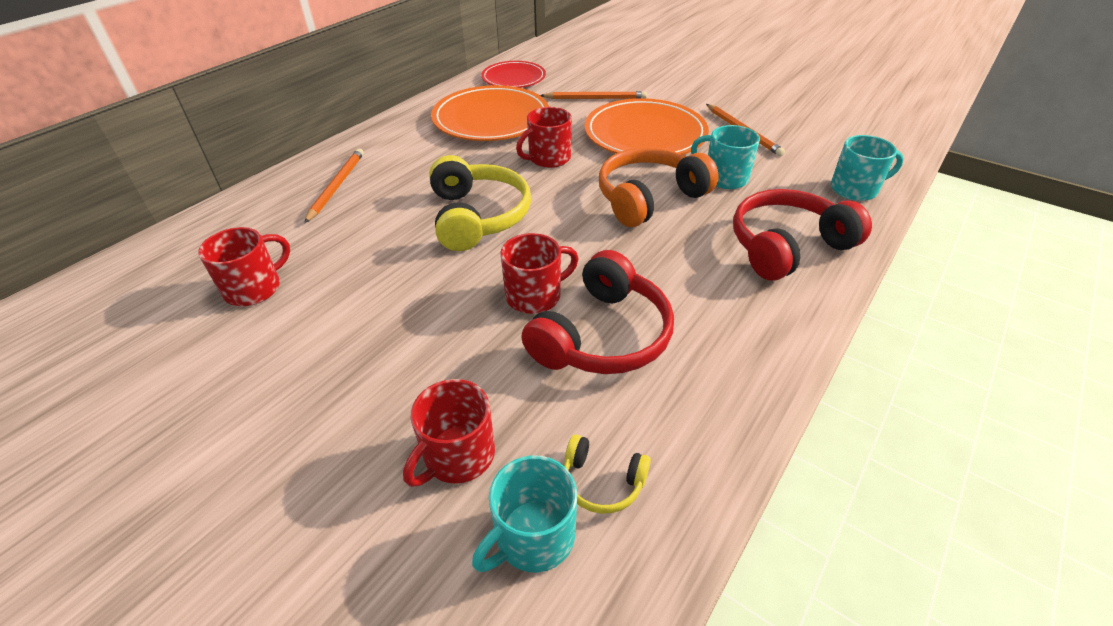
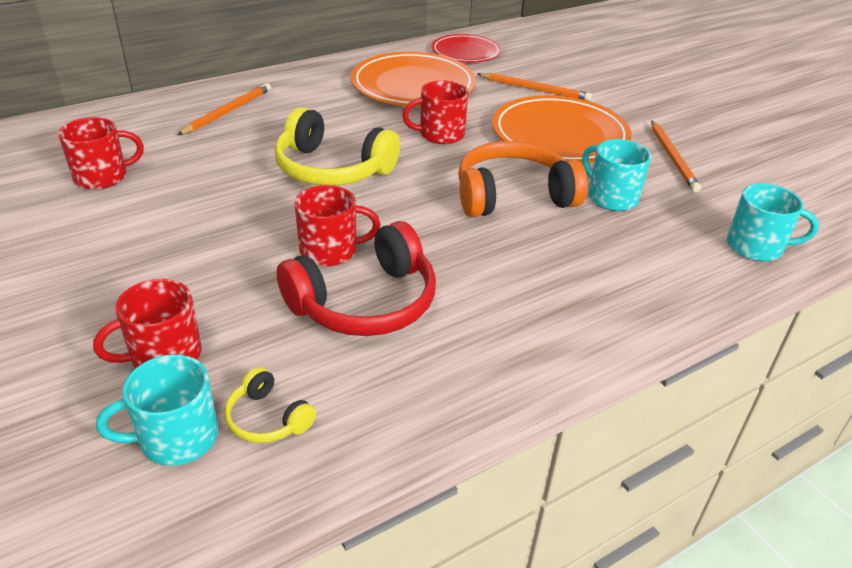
camera: 20 degrees right, 5 degrees down
yellow headphones [429,155,531,251] -> yellow headphones turned 105 degrees clockwise [275,107,400,186]
red headphones [733,189,872,281] -> none

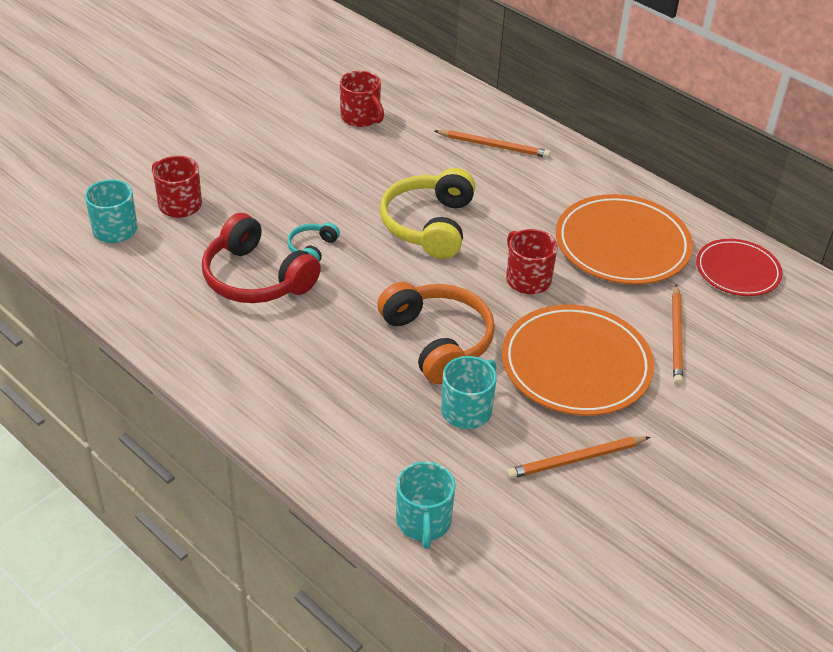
camera: 75 degrees right, 5 degrees up
yellow headphones [225,367,316,443] -> none
red mug [294,185,380,266] -> turquoise headphones [287,223,340,261]

